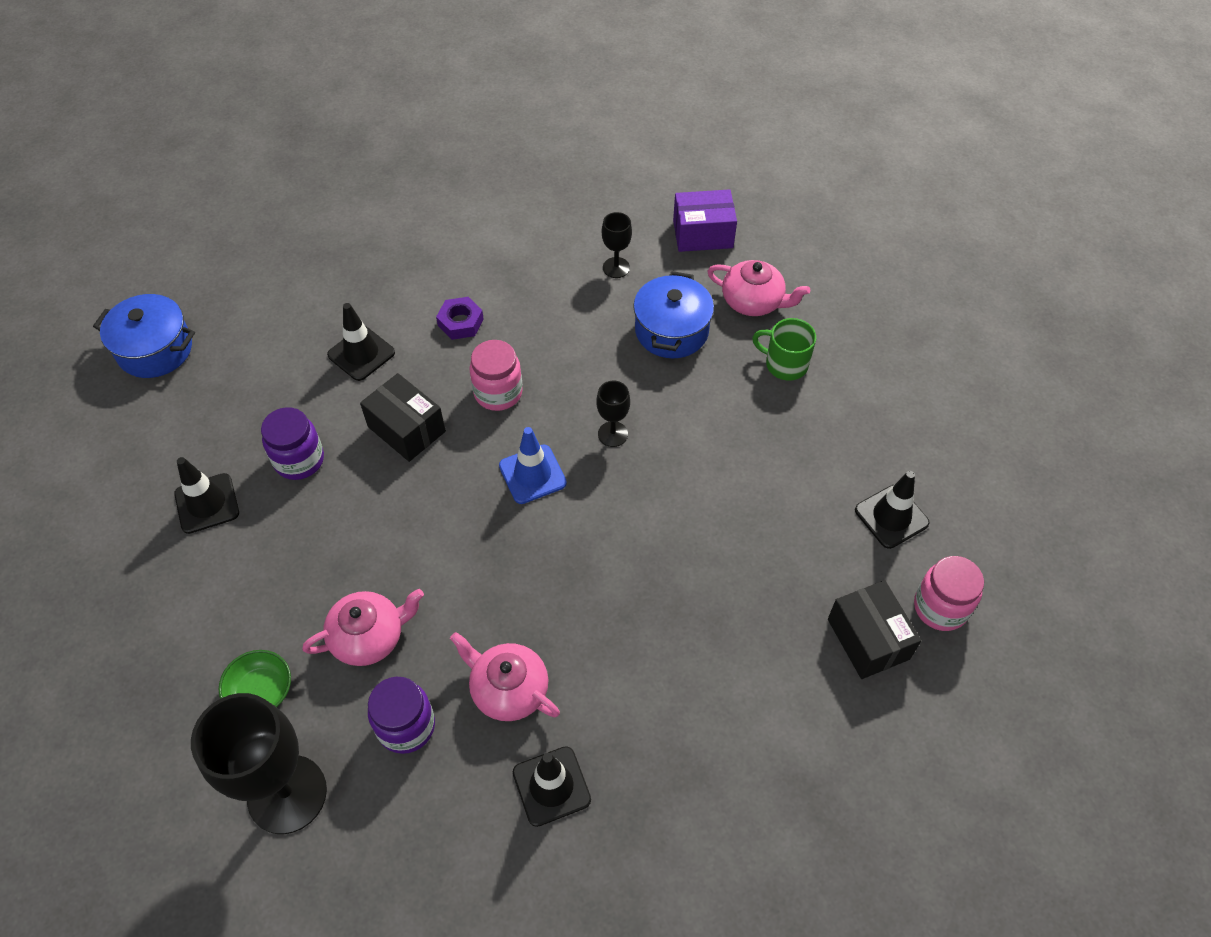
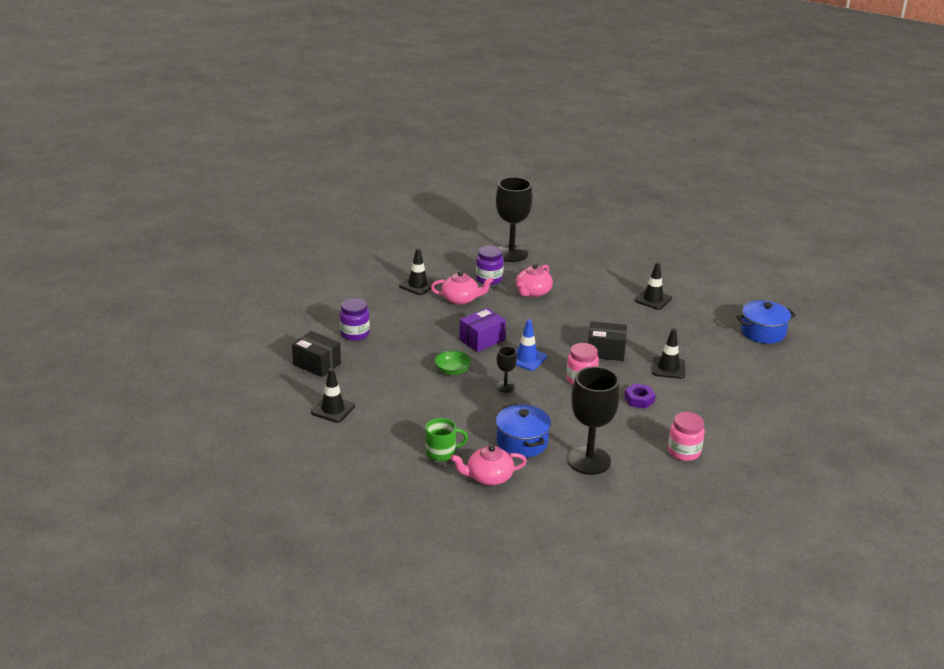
camera: 145 degrees right, 25 degrees down
green bowl [219,650,291,707] -> green bowl moved to [434,350,471,375]
purple jar [261,407,324,480] -> purple jar moved to [340,298,370,341]
black goblet [602,212,632,278] -> black goblet [568,367,620,475], size x2.14
purple box [673,189,737,252] -> purple box moved to [459,308,506,352]
pink jar [914,556,984,631] -> pink jar moved to [668,412,705,461]

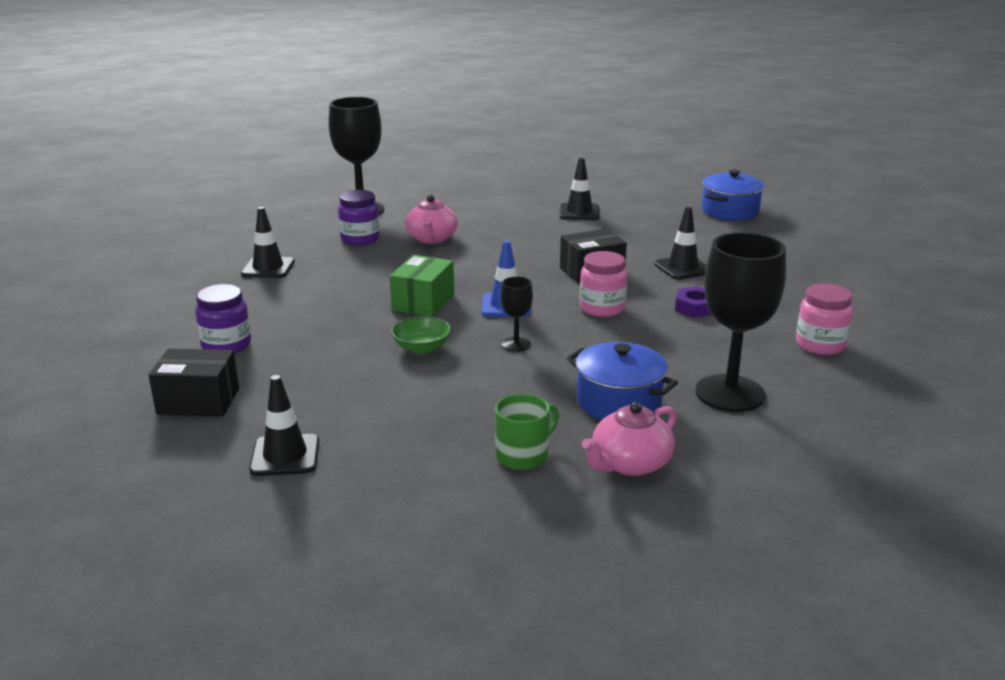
camera: 30 degrees left, 5 degrees down
pink teapot [431,271,493,305] -> none
purple box [459,308,506,352] -> green box [390,255,454,317]

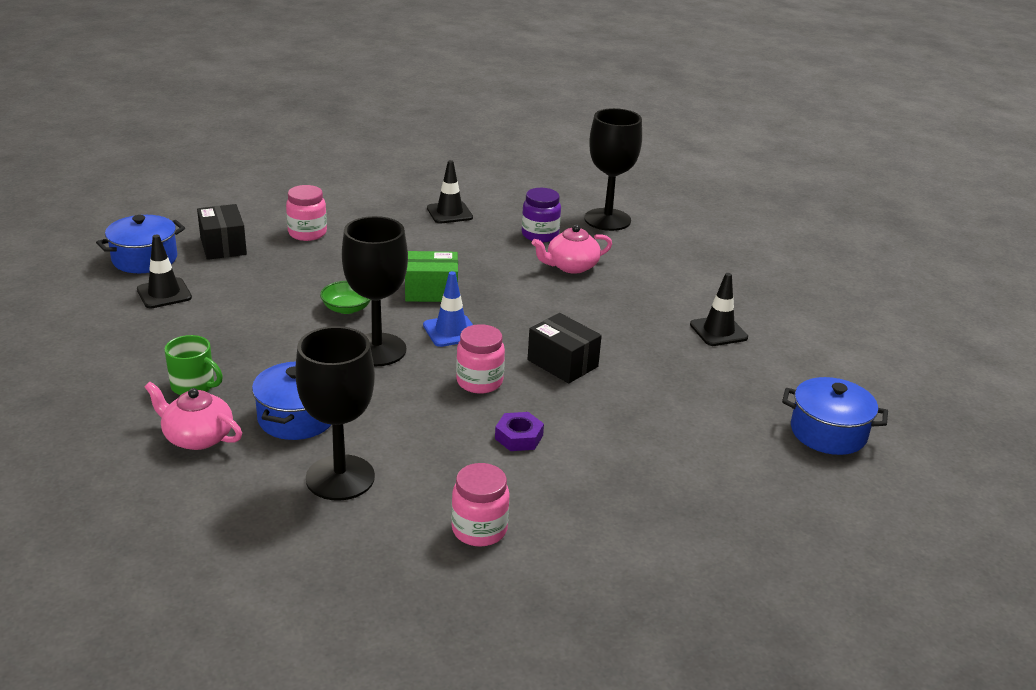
camera: 65 degrees right, 5 degrees up
purple jar [195,284,251,354] -> pink jar [286,185,327,241]
black goblet [501,277,533,352] -> black goblet [342,216,408,366], size x2.14
black traffic cone [654,207,706,280] -> none
none -> blue pot [96,215,185,273]

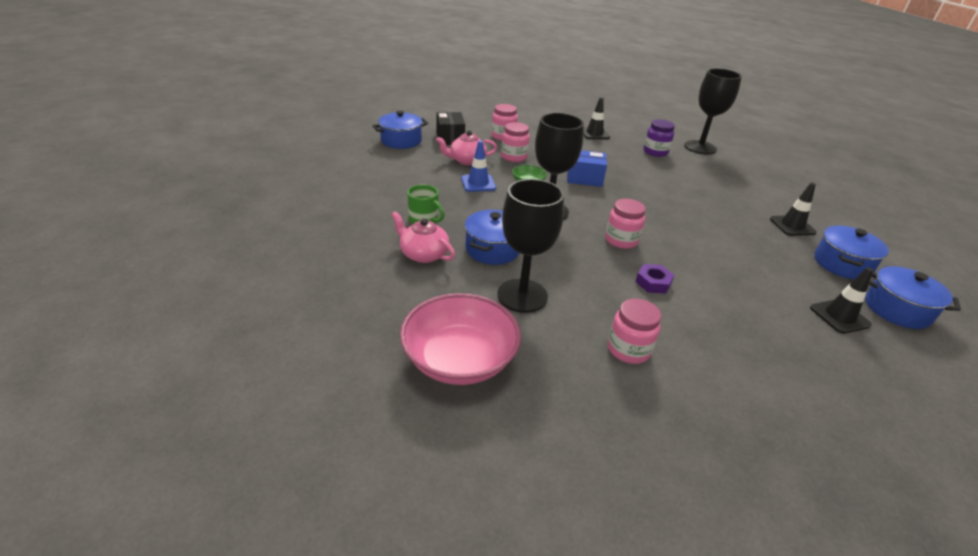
camera: 10 degrees right, 5 degrees up
black traffic cone [137,235,192,308] -> black traffic cone moved to [810,267,873,334]
green box [405,251,458,302] -> blue box [567,150,607,187]
blue traffic cone [423,271,473,347] -> blue traffic cone moved to [461,140,496,192]
black box [528,313,602,384] -> none
pink teapot [532,225,612,274] -> pink teapot moved to [436,130,497,165]
none -> pink bowl [400,293,521,385]
none -> pink jar [501,122,530,162]
none -> blue pot [815,226,889,279]

